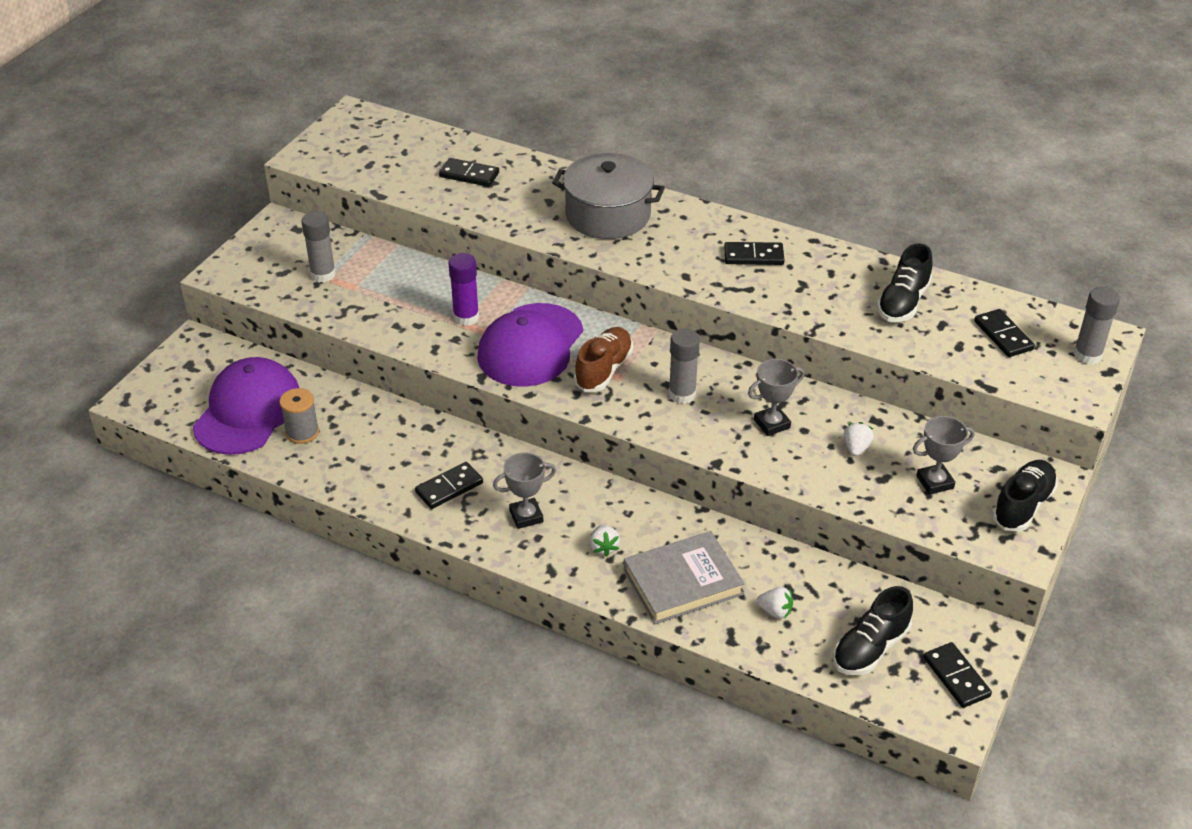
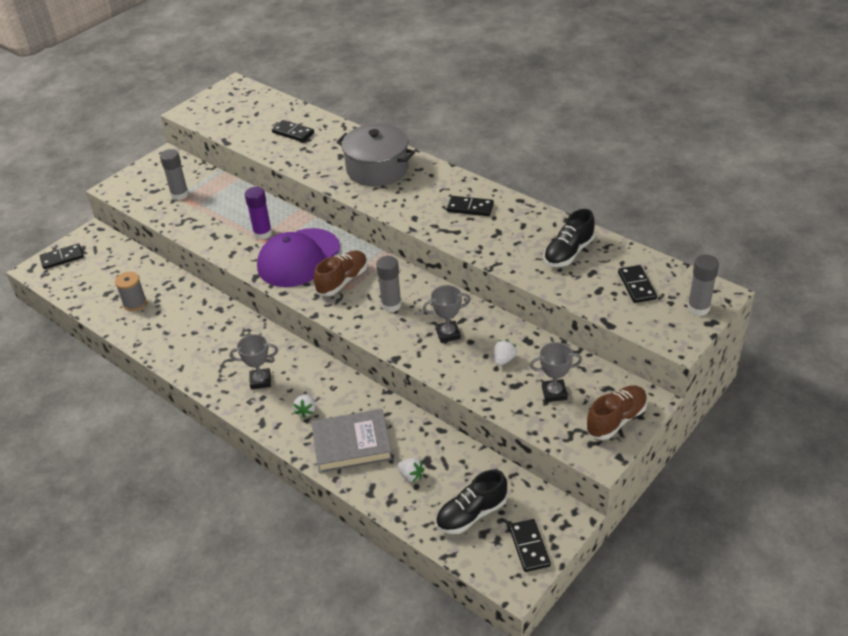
camera: 15 degrees right, 0 degrees up
purple cap [193,357,299,455] -> none
black domino [415,462,483,509] -> black domino moved to [40,244,84,269]
black shoe [992,460,1058,532] -> brown shoe [586,385,648,440]

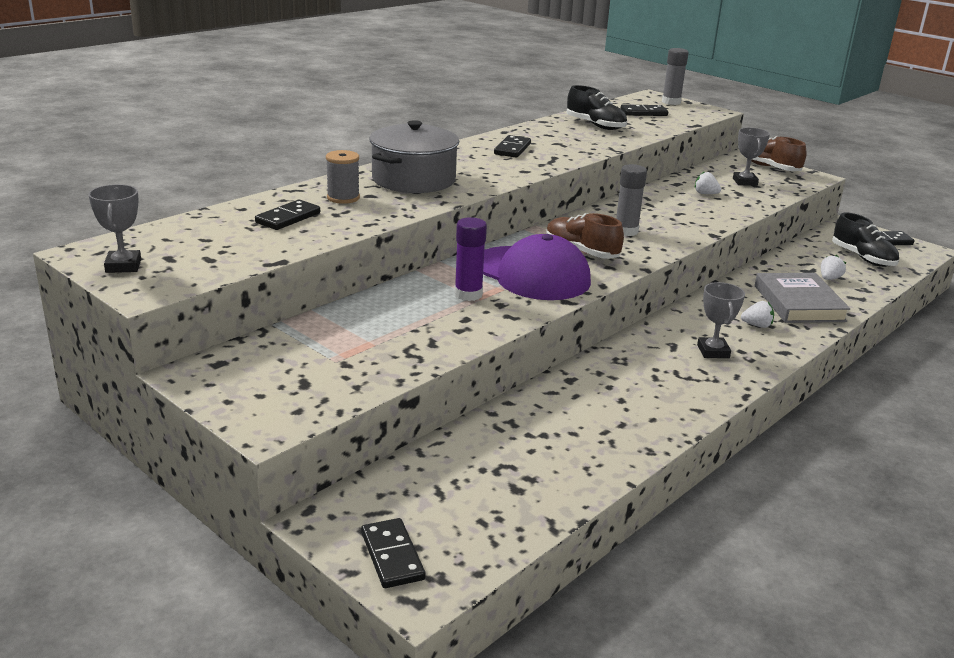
camera: 90 degrees left, 15 degrees down
grey spool [115,272,147,311] -> grey spool moved to [326,150,360,204]
grey glue stick [160,149,189,200] -> none
grey trophy [423,285,471,343] -> grey trophy moved to [88,184,141,273]

